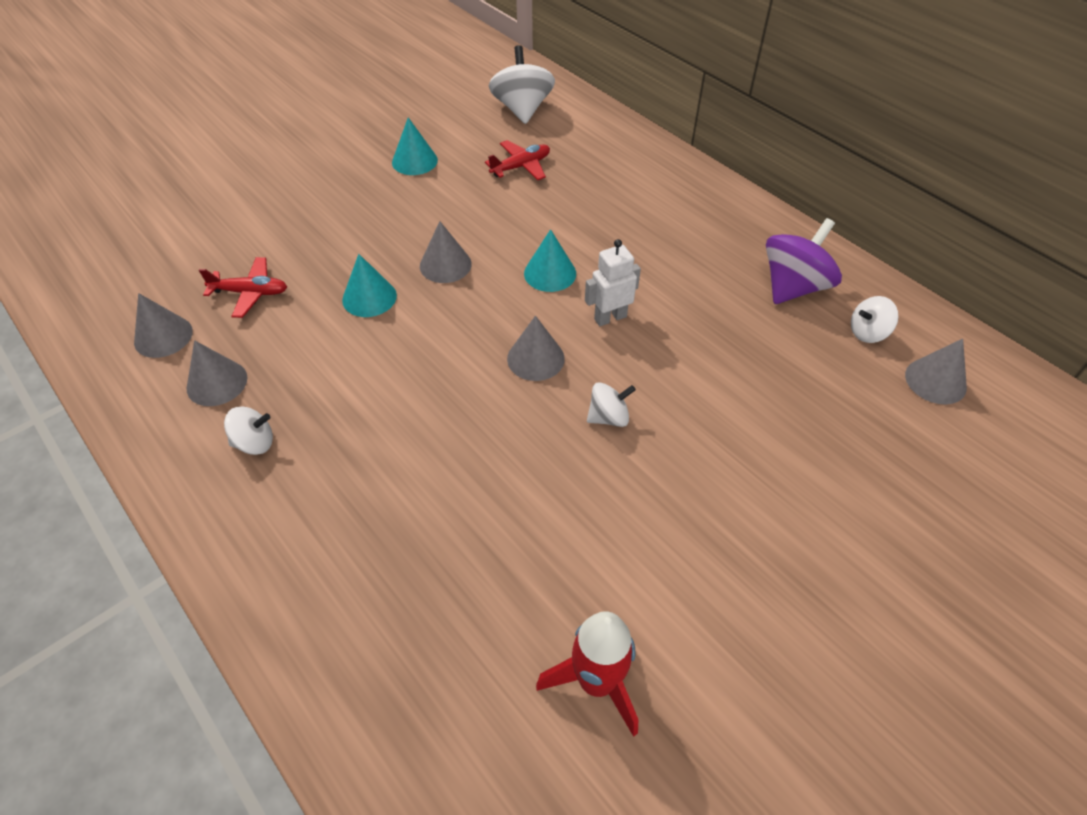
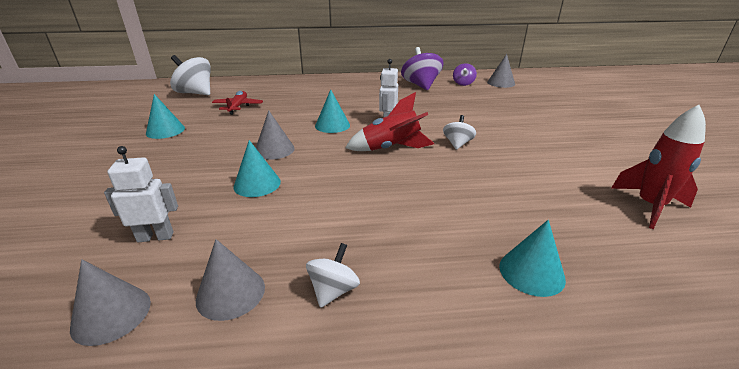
camera: 55 degrees left, 20 degrees down
red plane [199,257,287,318] -> white robot [104,146,178,242]
grey cone [507,316,565,381] -> red rocket [345,92,434,151]
white spinning top [851,296,899,343] -> purple spinning top [453,63,477,86]
none -> turquoise cone [499,220,566,297]

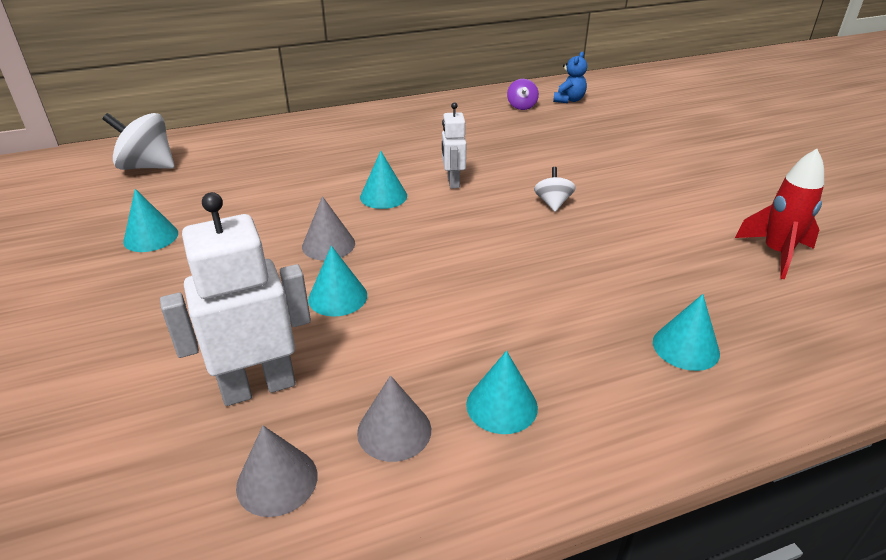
camera: 15 degrees left, 5 degrees up
white robot [104,146,178,242] -> white robot [160,192,311,406], size x1.77
red plane [212,91,263,115] -> none
white spinning top [306,243,360,308] -> turquoise cone [466,351,538,434]
red rocket [345,92,434,151] -> none
purple spinning top [401,47,443,90] -> none
grey cone [487,54,515,88] -> blue teddy bear [553,52,587,103]

